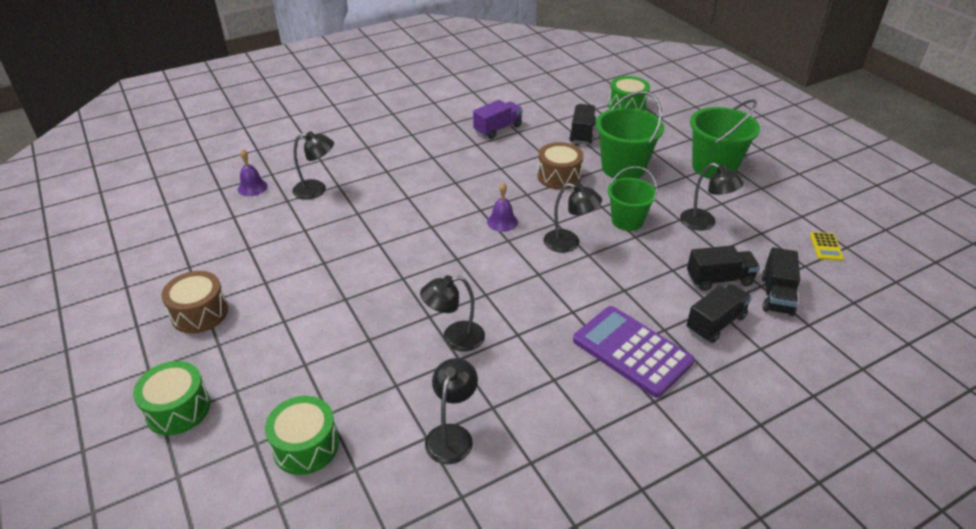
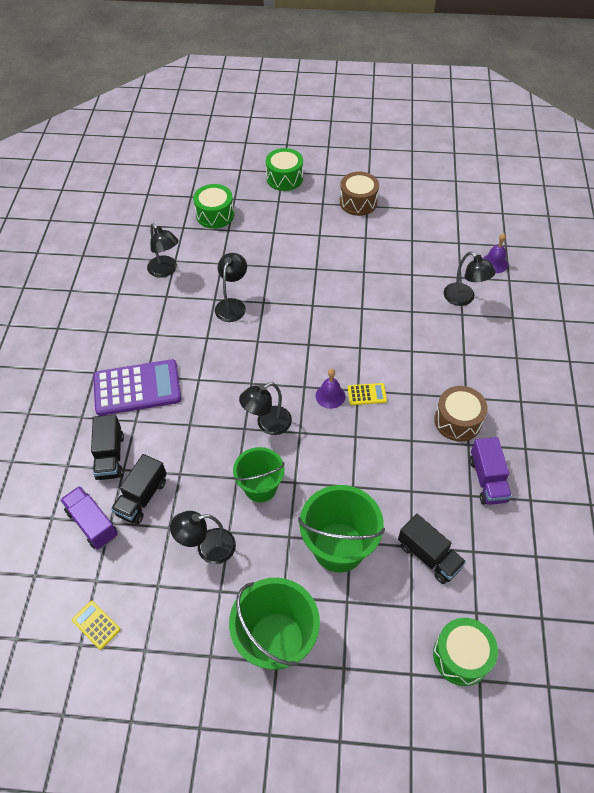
camera: 125 degrees right, 15 degrees up
black lamp [292,131,334,200] -> black lamp turned 75 degrees counterclockwise [444,252,496,306]
brown drum [537,142,584,190] -> brown drum moved to [434,386,488,442]
black truck [762,247,800,316] -> purple truck [60,486,118,550]
none -> yellow calculator [348,383,387,405]

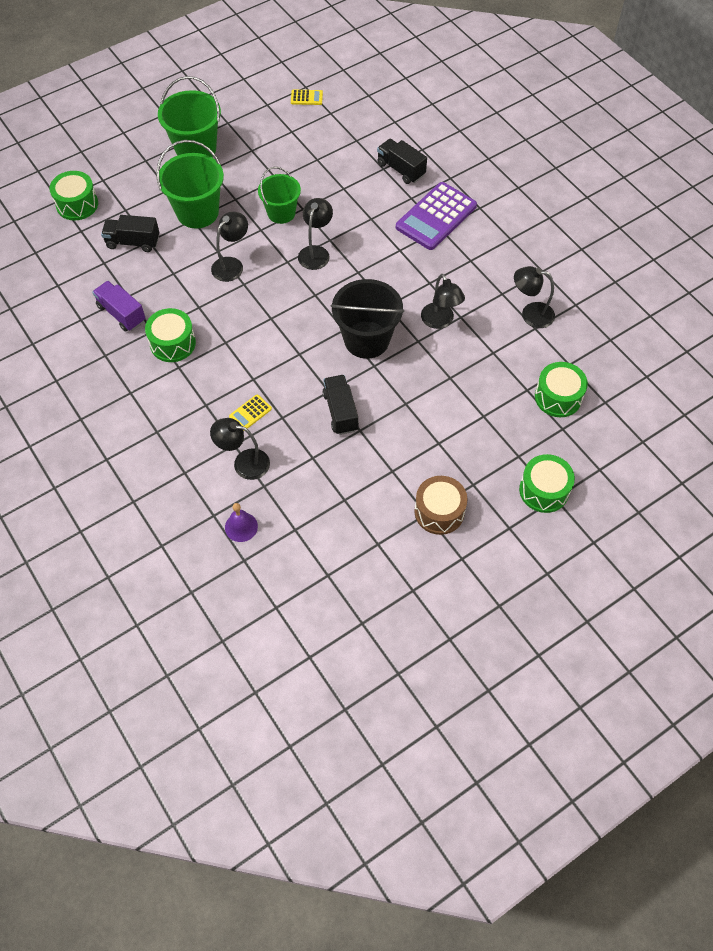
camera: 140 degrees right, 5 degrees up
purple truck [60,486,118,550] -> none
black truck [111,454,167,524] -> black truck moved to [322,375,359,435]
black lamp [170,511,236,564] -> black lamp moved to [211,212,248,282]
purple bell [316,369,345,409] -> none
yellow calculator [348,383,387,405] -> yellow calculator moved to [229,394,272,431]
brown drum [434,386,488,442] -> green drum [145,308,196,362]
none -> black bucket [331,279,404,359]

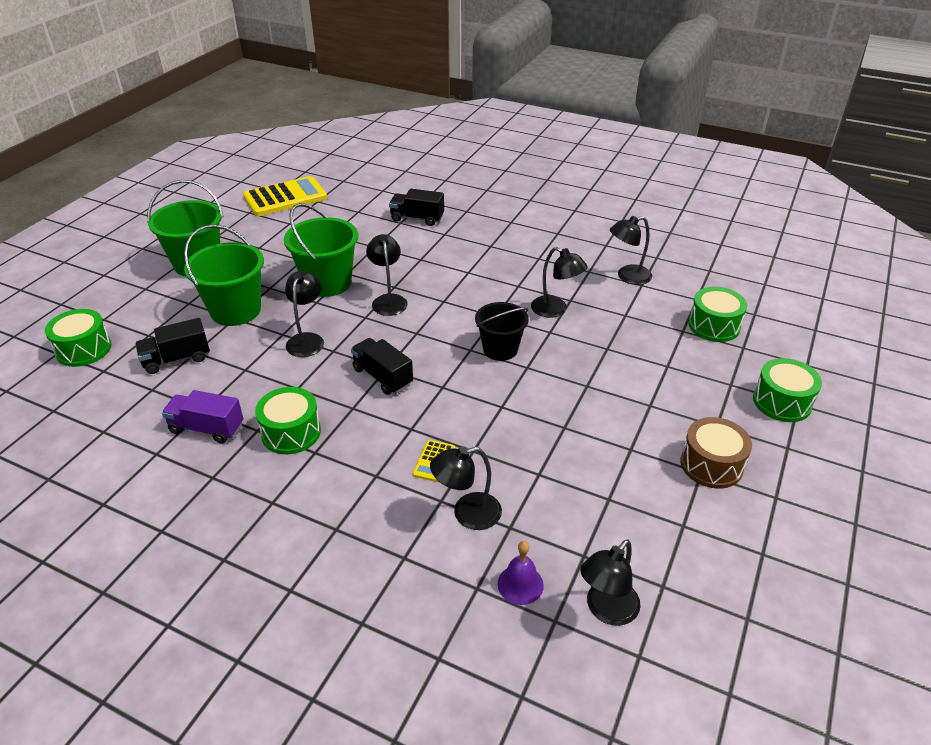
camera: 30 degrees left, 20 degrees down
green bucket [258,167,301,224] -> green bucket [284,203,358,297], size x1.51
yellow calculator [291,90,323,105] -> yellow calculator [243,176,327,216], size x2.28
black truck [322,375,359,435] -> black truck moved to [351,338,413,395]
black bucket [331,279,404,359] -> black bucket [475,302,529,361], size x0.66
purple calculator [396,182,477,250] -> none
none -> black lamp [580,539,641,626]

